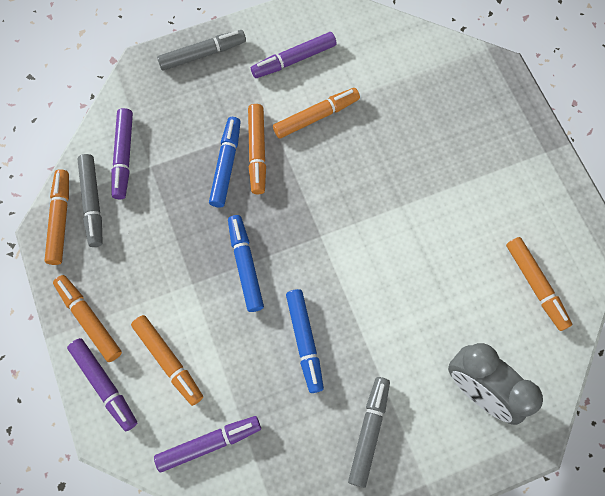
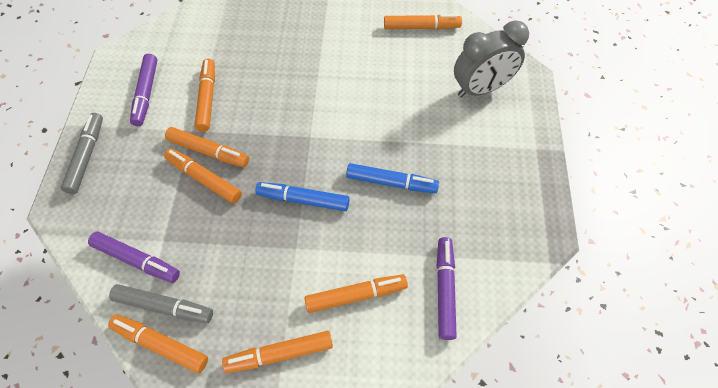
camera: 65 degrees left, 10 degrees down
purple marker [67,338,137,432] -> none
blue marker [209,117,241,207] -> orange marker [164,148,242,204]
grey marker [348,377,390,488] -> none

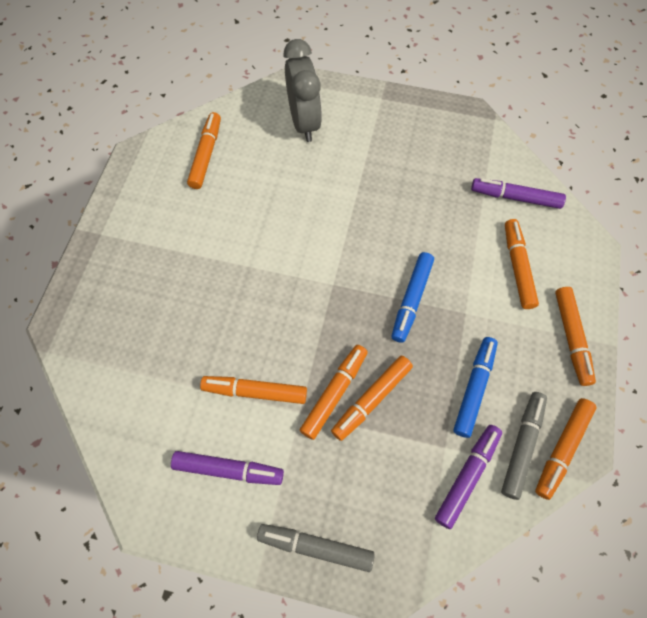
camera: 80 degrees left, 5 degrees up
blue marker [346,163,439,193] -> blue marker moved to [453,337,498,438]

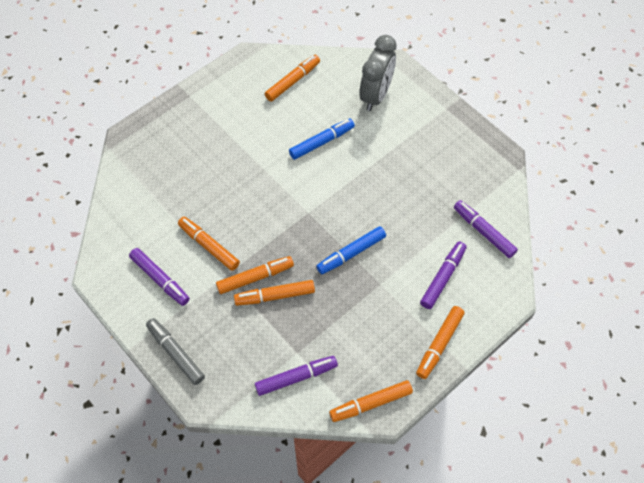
camera: 35 degrees right, 5 degrees down
blue marker [453,337,498,438] -> blue marker moved to [289,118,355,160]
grey marker [501,392,547,500] -> none
orange marker [505,219,539,309] -> purple marker [420,241,466,309]

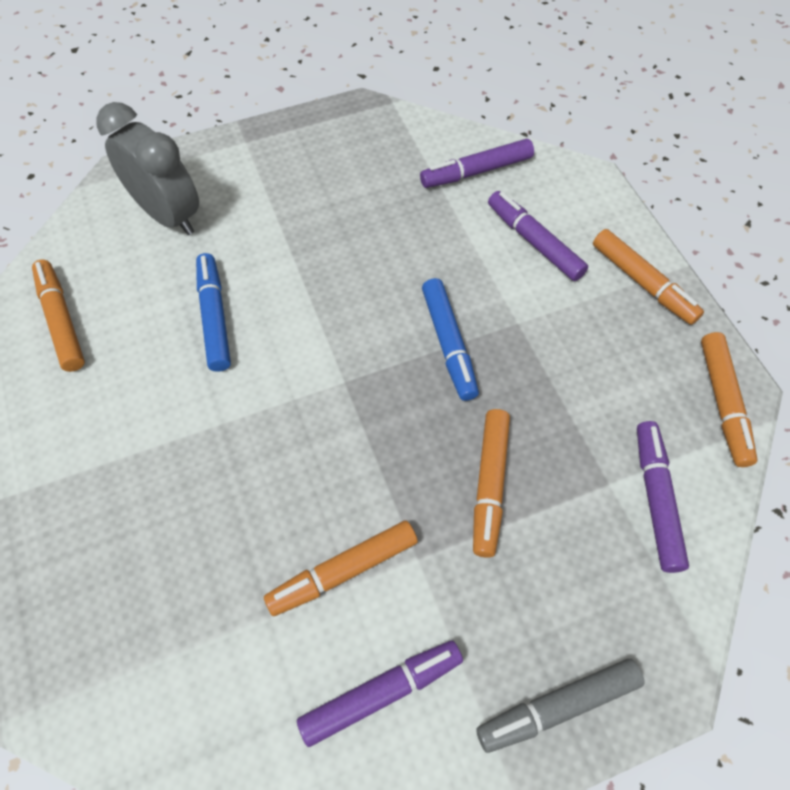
camera: 70 degrees left, 0 degrees up
orange marker [216,256,294,294] -> none

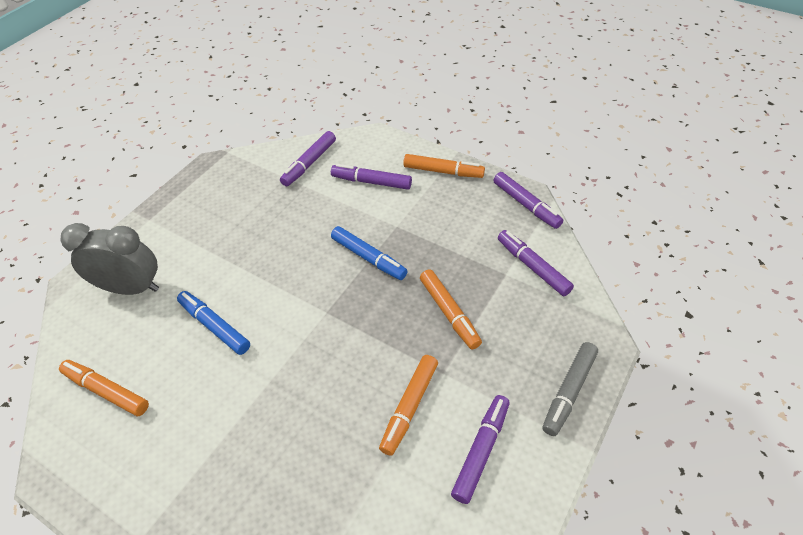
camera: 35 degrees left, 10 degrees down
orange marker [701,332,757,467] -> purple marker [493,172,563,229]

